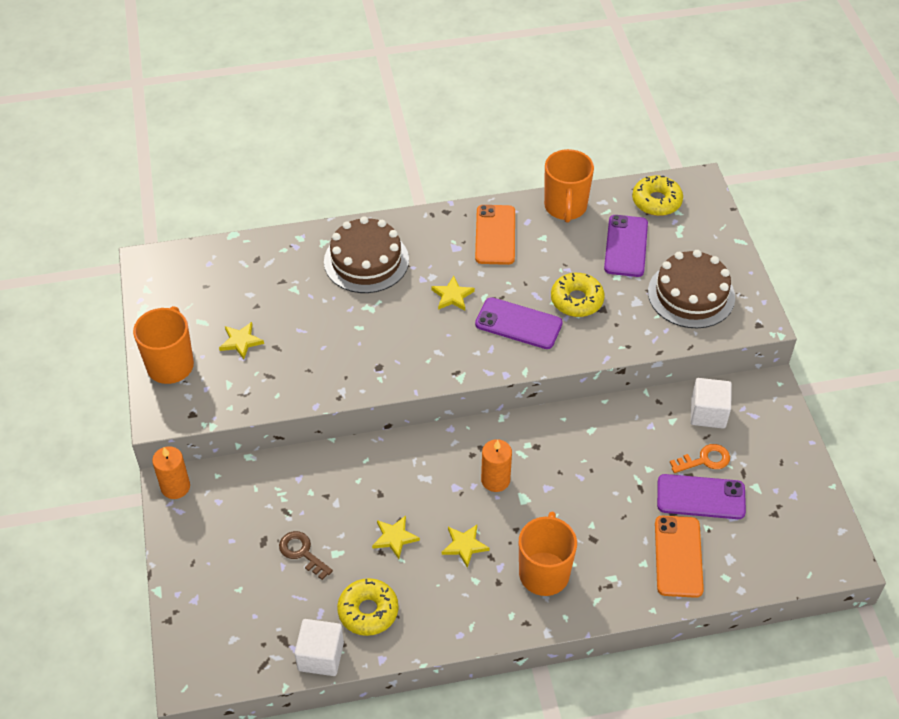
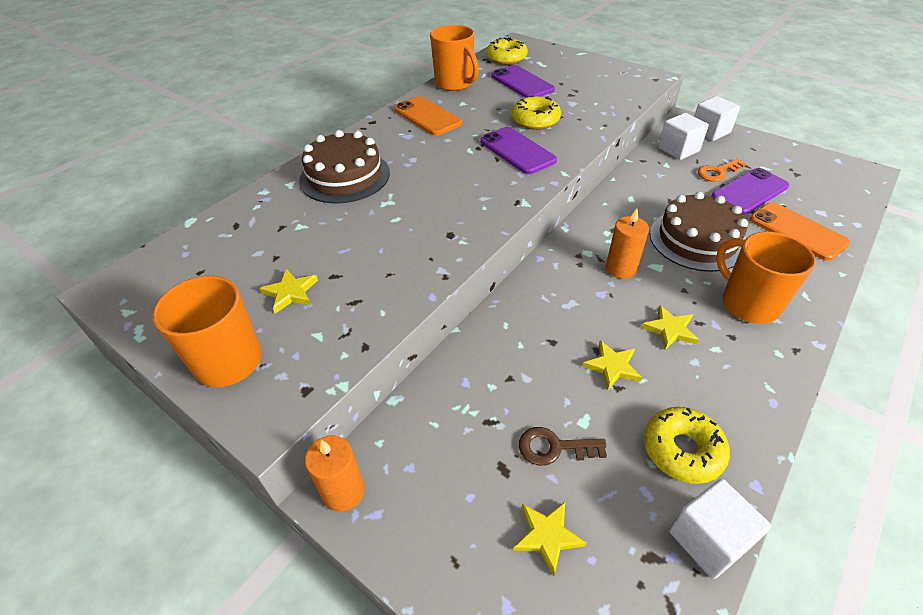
camera: 40 degrees left, 5 degrees down
yellow star [431,276,475,310] -> yellow star moved to [513,502,587,576]
purple phone [475,297,563,349] -> purple phone turned 75 degrees clockwise [480,127,557,174]
brown cake [648,250,735,328] -> brown cake moved to [650,192,748,272]
orange key [670,444,730,473] -> orange key turned 150 degrees counterclockwise [698,159,746,182]
none -> white cube [694,96,740,141]

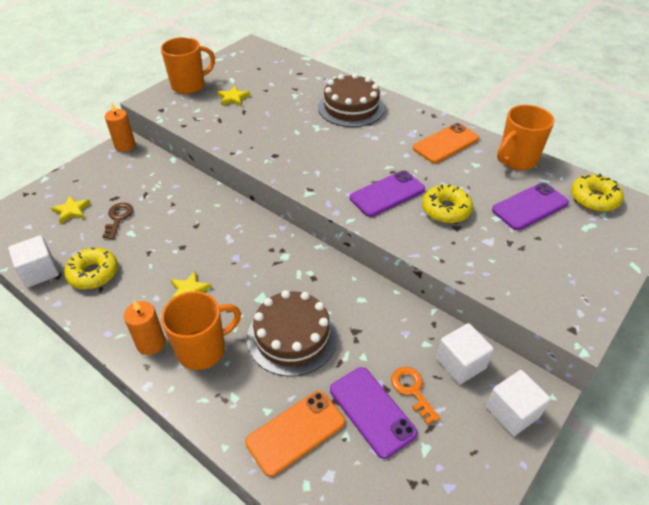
camera: 90 degrees right, 0 degrees up
yellow star [582,340,642,390] -> none
orange candle [606,209,649,279] -> orange candle moved to [124,300,165,355]

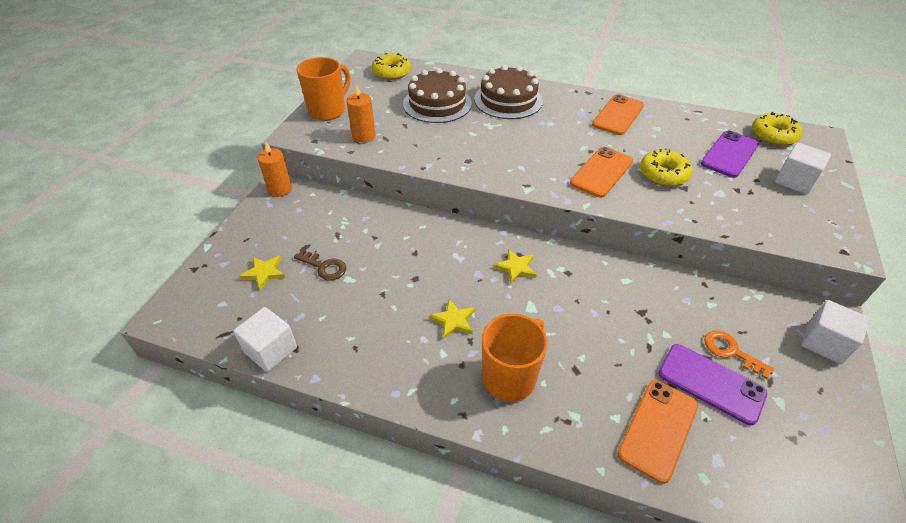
camera: 20 degrees left, 0 degrees up
yellow donut [64,248,118,289] -> yellow donut moved to [372,53,411,80]
brown key [102,203,133,239] -> brown key turned 135 degrees clockwise [294,249,346,281]
orange candle [124,300,165,355] -> orange candle moved to [346,84,376,143]
yellow star [218,86,250,106] -> yellow star moved to [494,249,536,284]
brown cake [247,290,338,377] -> brown cake moved to [403,68,472,123]
purple phone [350,170,425,217] -> orange phone [570,147,633,198]
white cube [436,323,494,384] -> white cube moved to [775,143,831,194]
orange mug [497,105,555,170] -> none

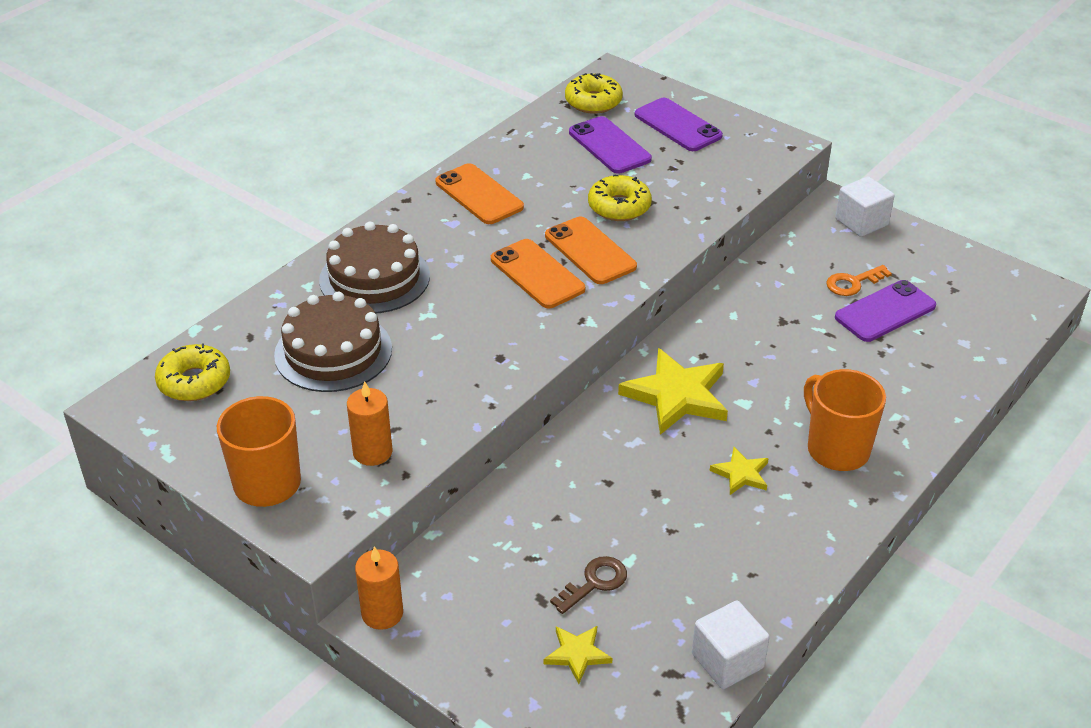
camera: 70 degrees left, 5 degrees down
yellow star [494,249,536,284] -> yellow star [618,348,728,435], size x1.96
orange phone [617,380,698,484] -> orange phone moved to [491,239,585,308]
white cube [775,143,831,194] -> purple phone [635,98,723,151]

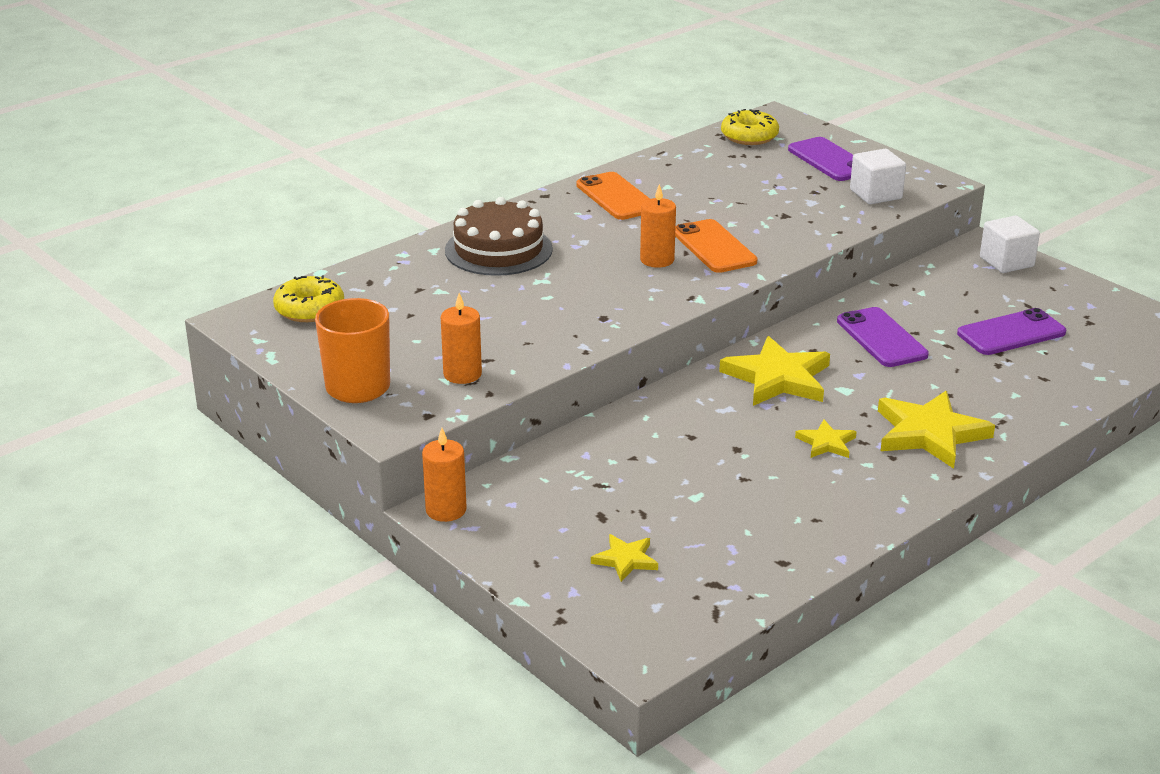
camera: 10 degrees right, 10 degrees down
brown cake [274,292,392,392] -> none
orange phone [491,239,585,308] -> orange candle [640,184,676,268]
brown key [550,556,627,614] -> none
purple phone [569,116,652,173] -> purple phone moved to [837,307,929,367]
yellow donut [588,175,652,221] -> none
white cube [692,600,770,689] -> white cube moved to [850,149,906,204]
orange mug [804,369,886,471] -> yellow star [878,391,995,469]
orange key [826,265,892,296] -> none

